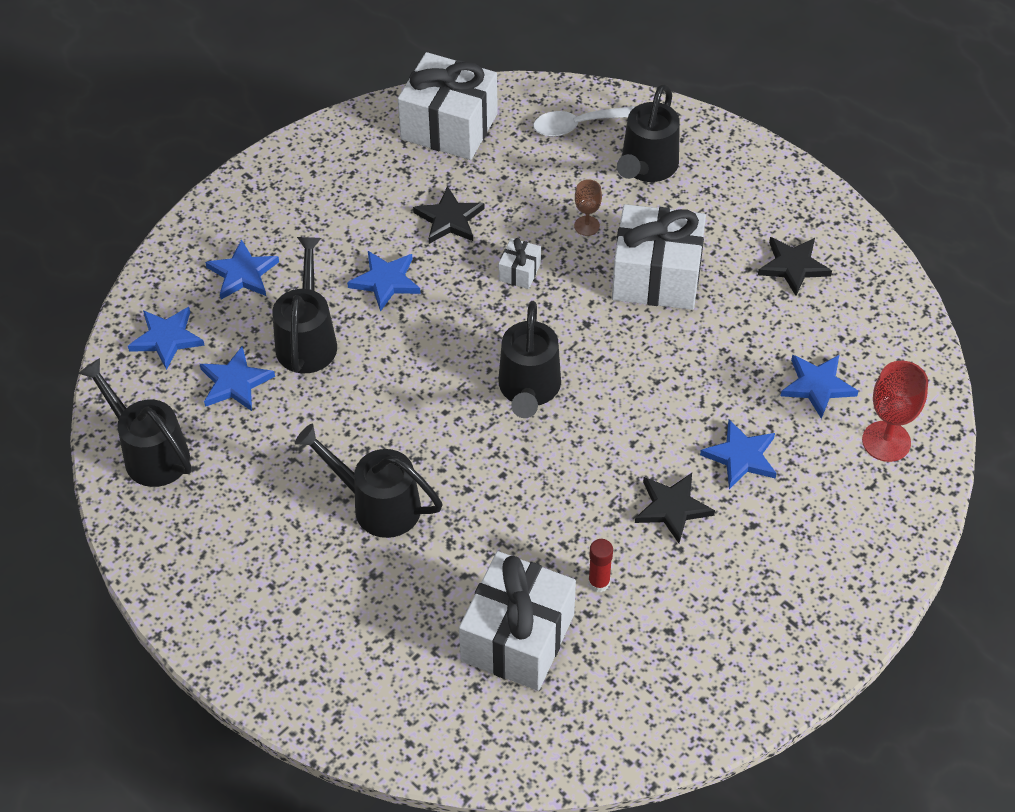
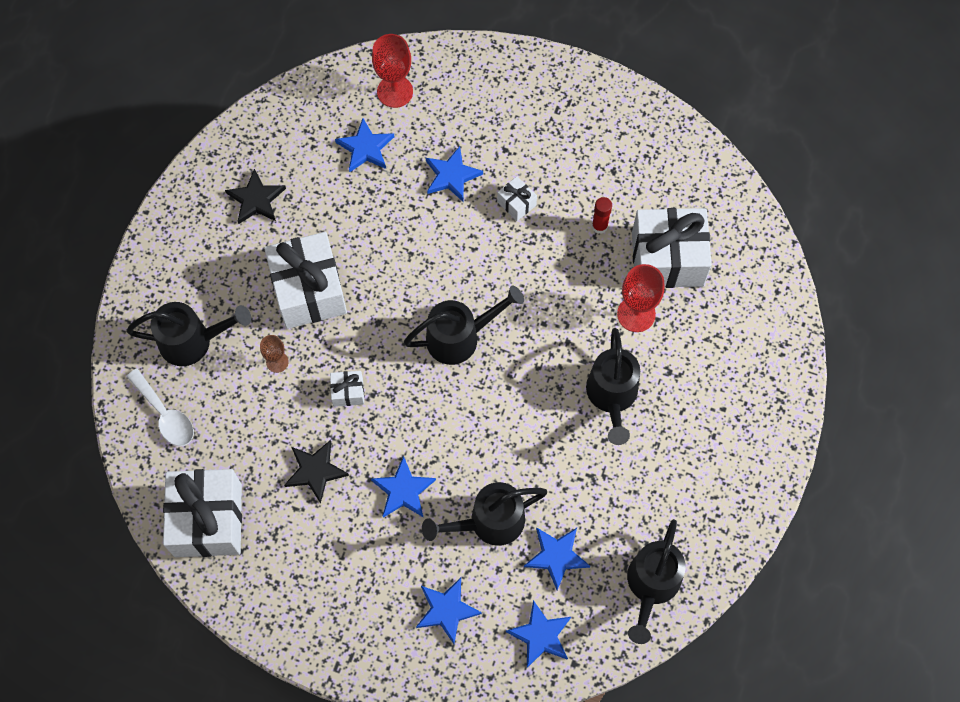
camera: 115 degrees left, 15 degrees up
black star [635,473,715,543] -> white gift [497,176,537,221]
none -> red goblet [617,264,664,332]

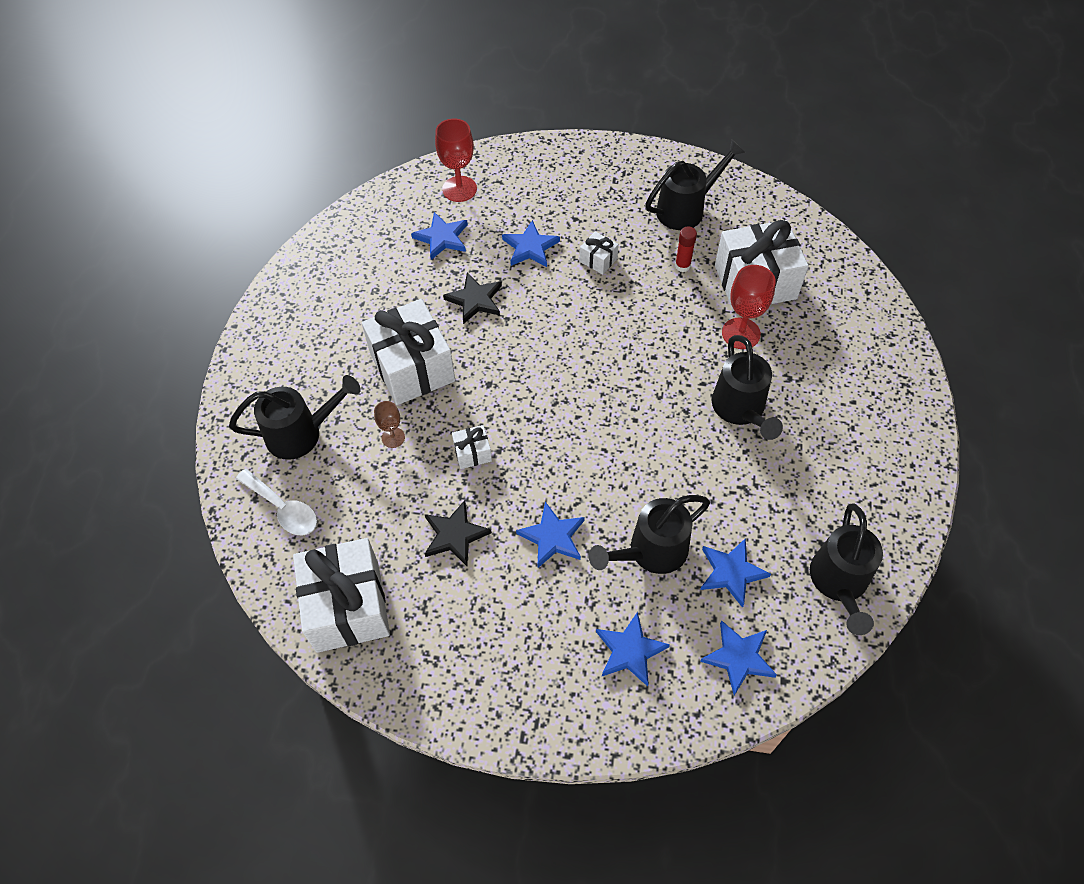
camera: 10 degrees left, 10 degrees down
black star [225,169,286,224] -> black star moved to [443,272,502,324]
black watering can [404,286,524,365] -> black watering can moved to [646,139,746,230]

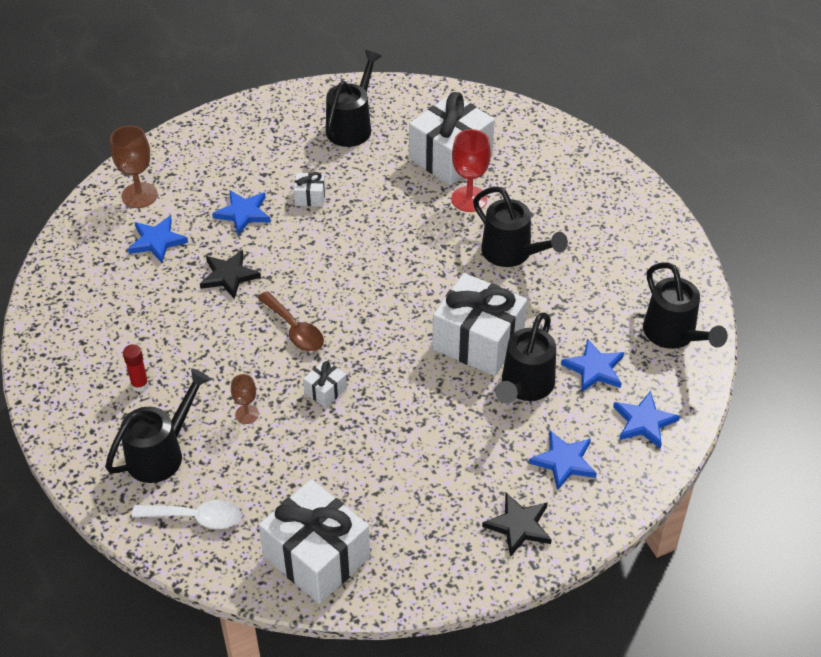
camera: 35 degrees left, 10 degrees down
white gift [362,299,455,405] -> white gift moved to [432,273,527,376]
black star [425,500,492,566] -> black star moved to [482,493,552,557]
red goblet [435,119,477,202] -> brown goblet [110,126,158,208]
blue star [516,502,585,568] -> none
red glue stick [675,227,697,272] -> red glue stick moved to [123,344,149,392]
none -> brown spoon [257,291,324,352]

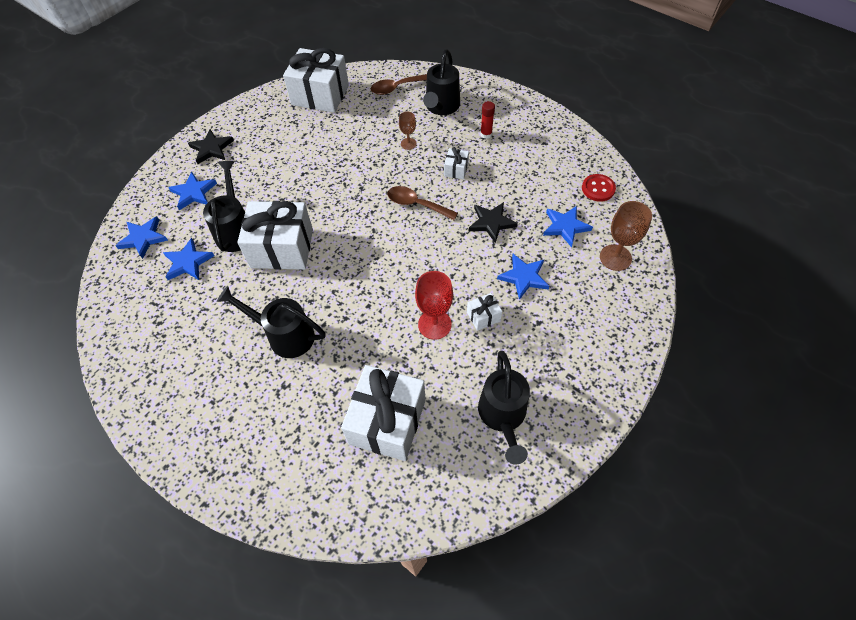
camera: 155 degrees right, 10 degrees up
white spoon [132,500,241,529] -> brown spoon [370,74,427,95]
white gift [303,360,347,408] -> white gift moved to [444,147,469,179]
red goblet [452,129,491,212] -> red goblet moved to [415,271,453,340]
black watering can [643,262,728,349] -> none
none -> red button [582,174,616,202]

